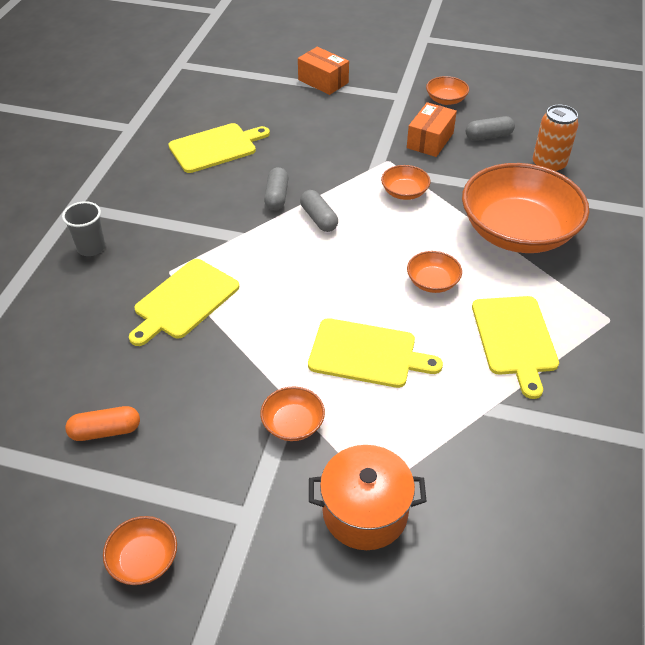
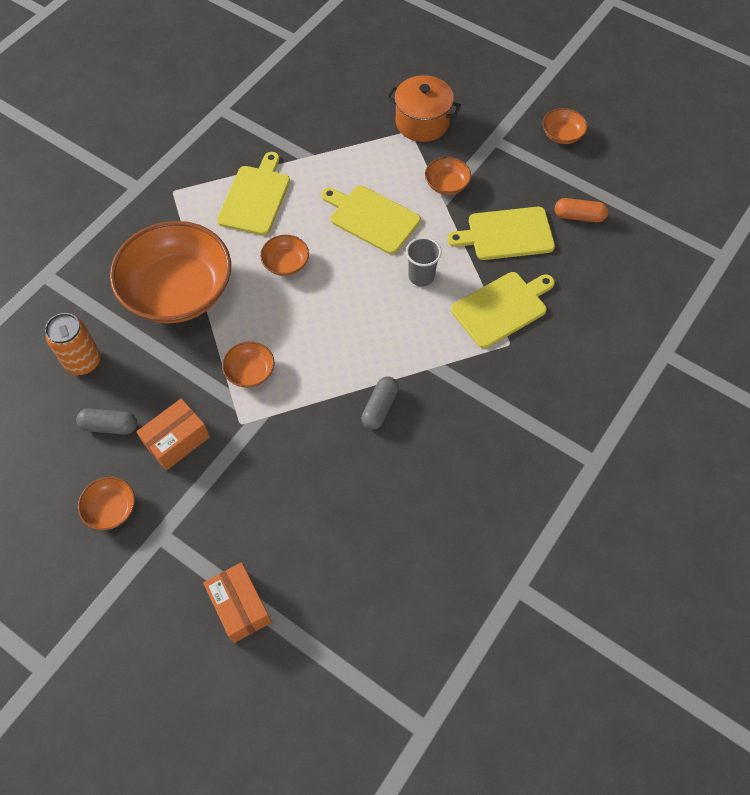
camera: 160 degrees left, 15 degrees up
grey cup [62,201,106,256] -> grey cup moved to [406,237,441,286]
yellow cutting board [168,123,270,173] -> yellow cutting board moved to [447,207,555,260]
grey capsule [300,190,338,232] -> none

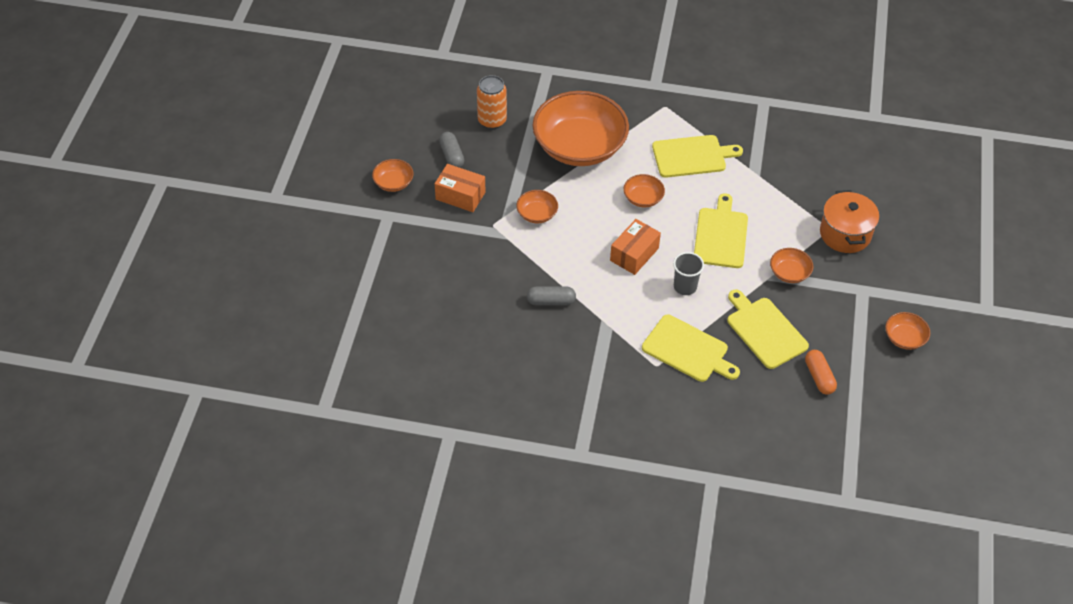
camera: 65 degrees right, 10 degrees down
orange box [203,562,272,643] -> orange box moved to [610,219,661,275]

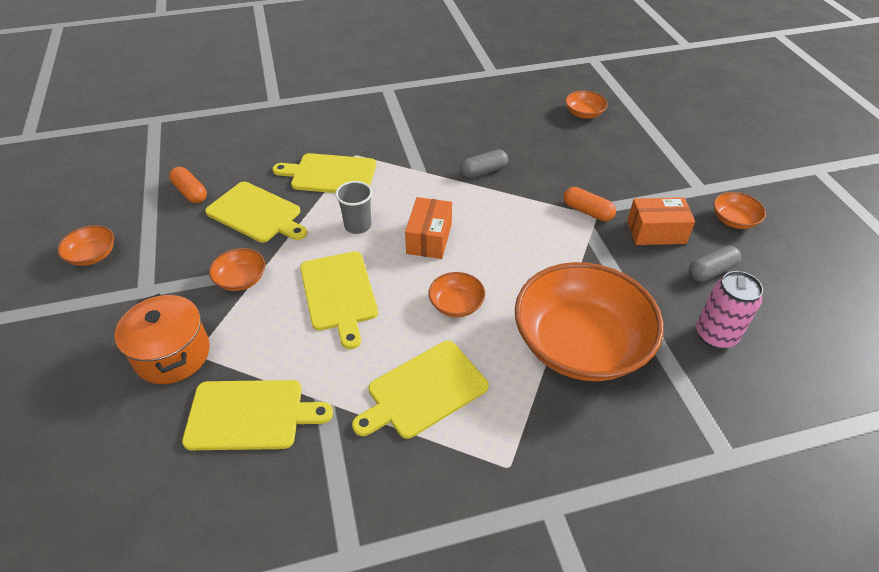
camera: 155 degrees right, 5 degrees down
grey capsule [439,132,464,168] -> grey capsule turned 75 degrees counterclockwise [689,246,741,282]
orange can [477,75,507,129] -> pink can [696,271,763,349]
orange bowl [516,190,558,223] -> orange bowl moved to [565,91,608,119]
none -> yellow cutting board [182,380,333,450]
none -> orange capsule [563,187,616,221]

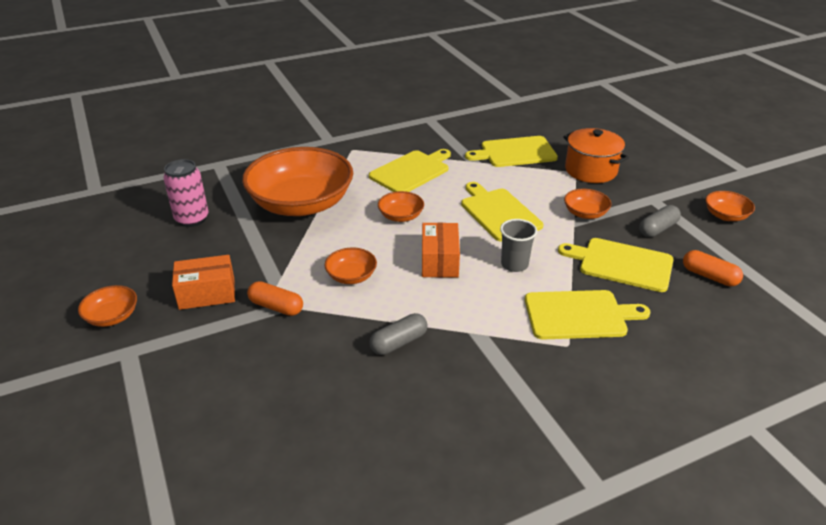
camera: 170 degrees right, 10 degrees down
orange bowl [565,91,608,119] -> orange bowl moved to [324,248,377,284]
grey capsule [689,246,741,282] -> grey capsule moved to [639,205,681,237]

